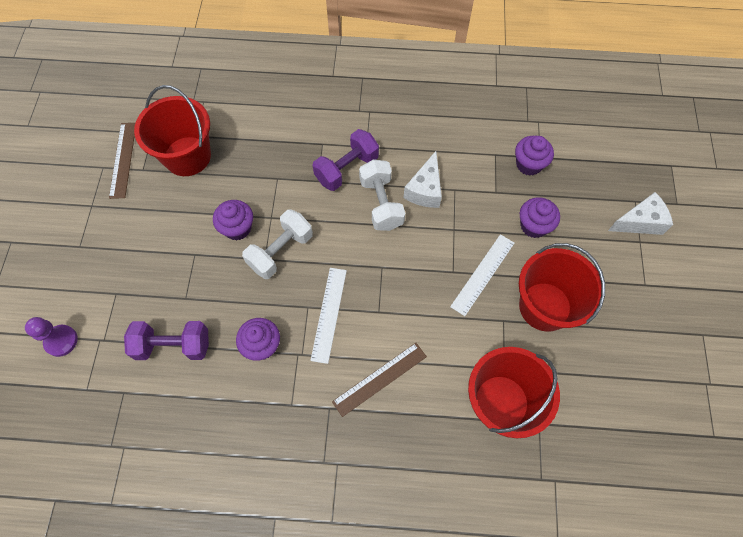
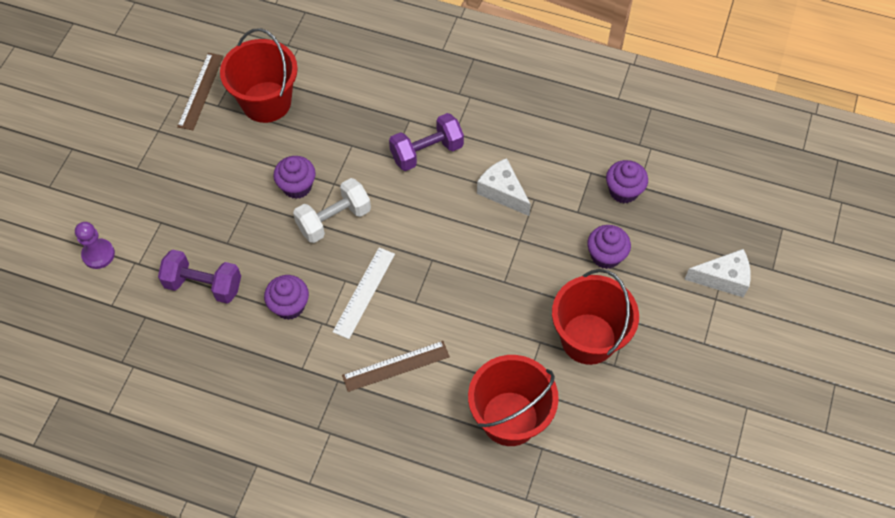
camera: 15 degrees right, 5 degrees down
white dumbbell [359,159,405,231] -> none
white cheese [403,151,442,208] -> white cheese turned 105 degrees clockwise [477,158,531,216]
white ruler [450,234,514,316] -> none

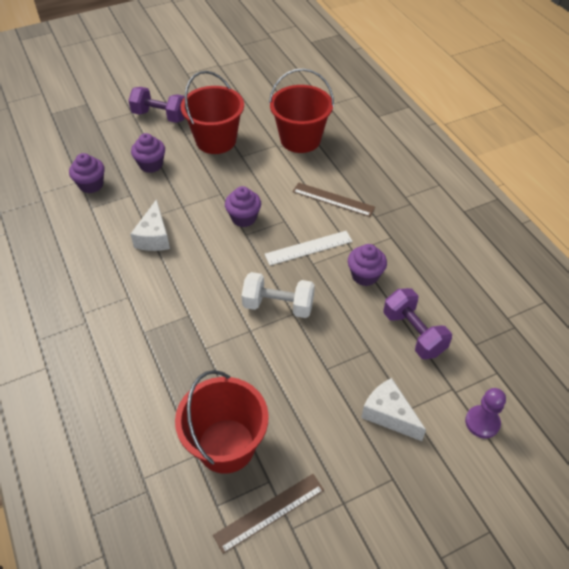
camera: 135 degrees left, 10 degrees down
purple cupcake [273,156,316,199] -> purple cupcake moved to [225,186,261,227]
purple dumbbell [389,113,464,171] -> purple dumbbell moved to [128,87,185,123]
white cheese [684,249,751,298] -> white cheese moved to [361,378,426,441]

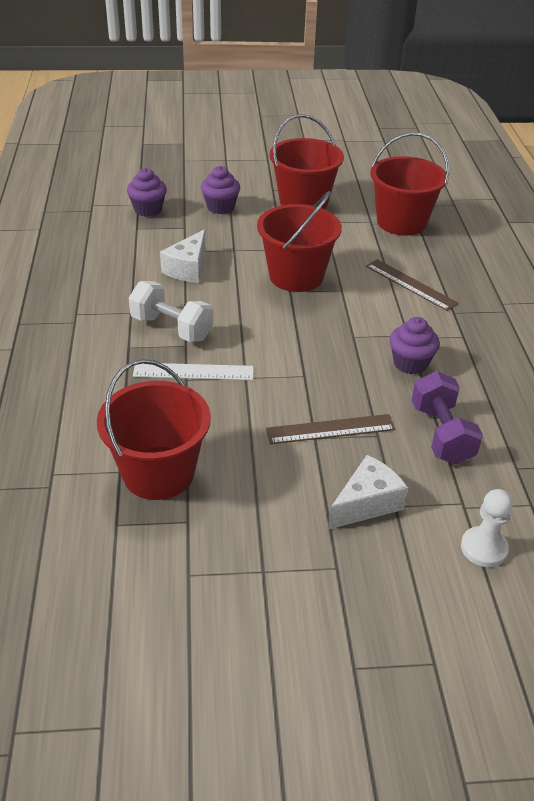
camera: 20 degrees right, 10 degrees down
purple dumbbell [128,87,185,123] -> none
brown ruler [213,474,324,554] -> brown ruler moved to [266,414,395,444]
purple cupcake [225,186,261,227] -> red bucket [257,191,342,292]
white dumbbell [241,272,315,318] -> white dumbbell moved to [129,281,213,342]
white ruler [264,231,353,265] -> white ruler moved to [133,363,254,380]
white cheese [361,378,426,441] -> white cheese turned 75 degrees clockwise [328,455,408,529]
purple pawn [465,388,506,439] -> white pawn [461,489,513,567]

